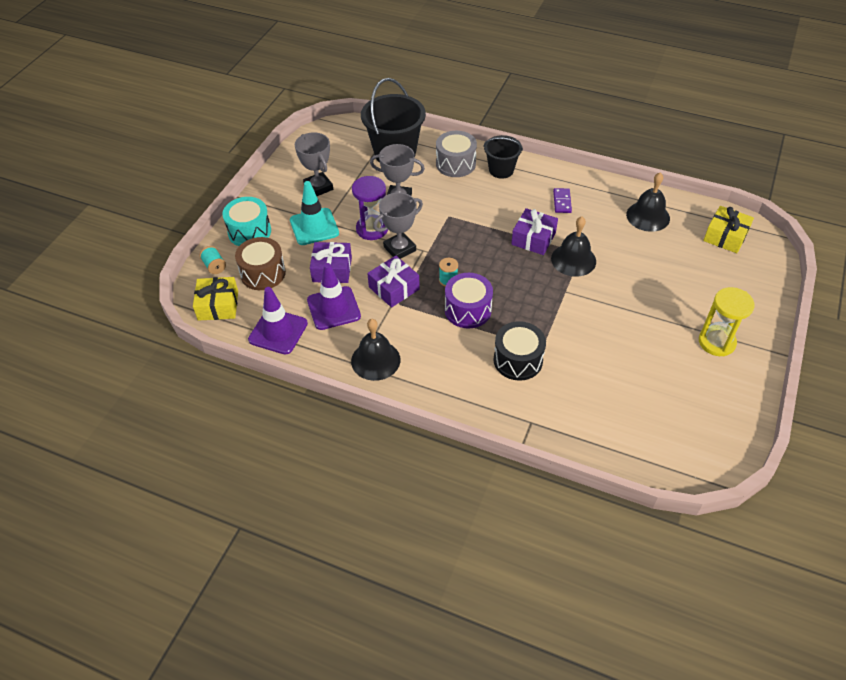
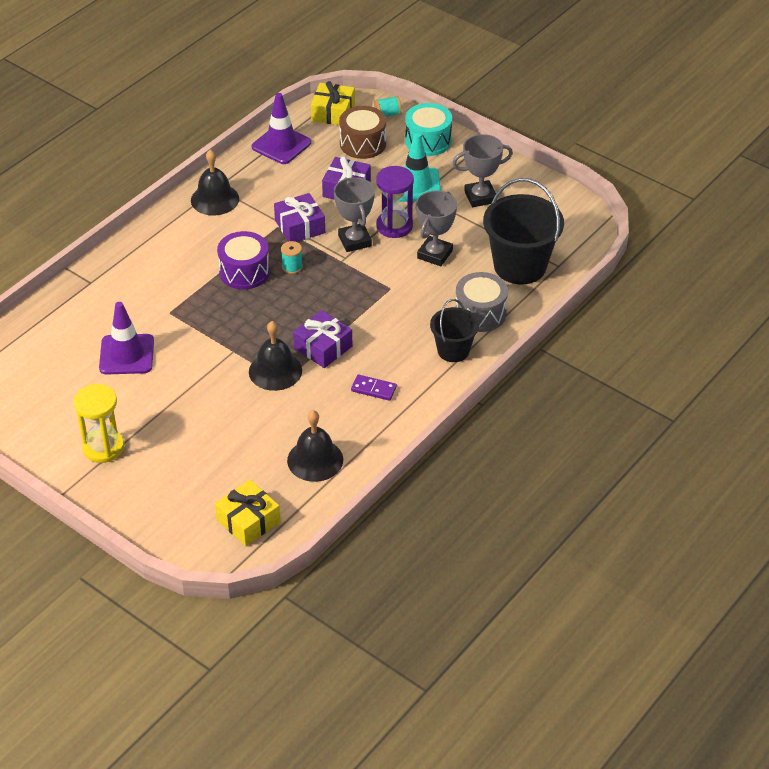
camera: 105 degrees right, 5 degrees down
purple traffic cone [307,263,361,330] -> purple traffic cone moved to [99,302,154,375]
black drum [494,321,546,381] -> none

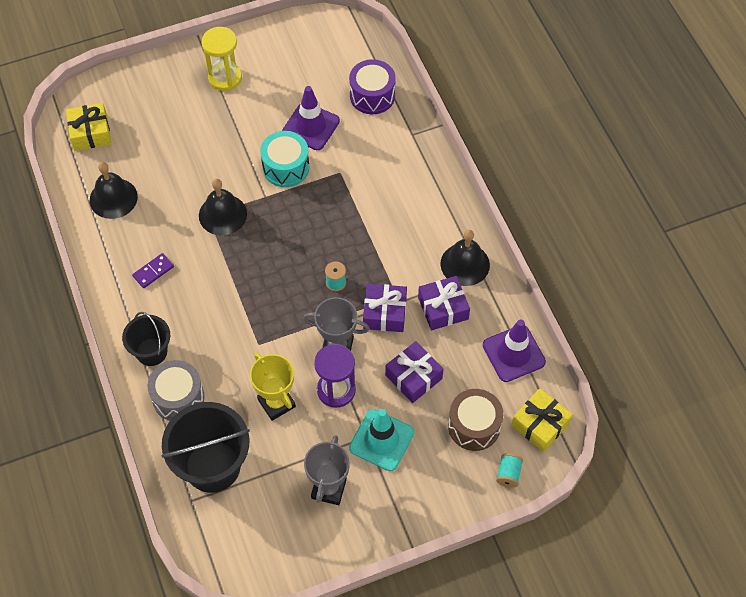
camera: 120 degrees right, 15 degrees up
purple drum [217,231,270,289] -> purple drum moved to [349,59,396,114]
purple gift [293,310,352,368] -> purple gift moved to [418,276,470,330]
turquoise drum [405,103,452,156] -> turquoise drum moved to [260,131,310,187]
grey trophy [416,191,457,266] -> yellow trophy [250,353,296,421]

